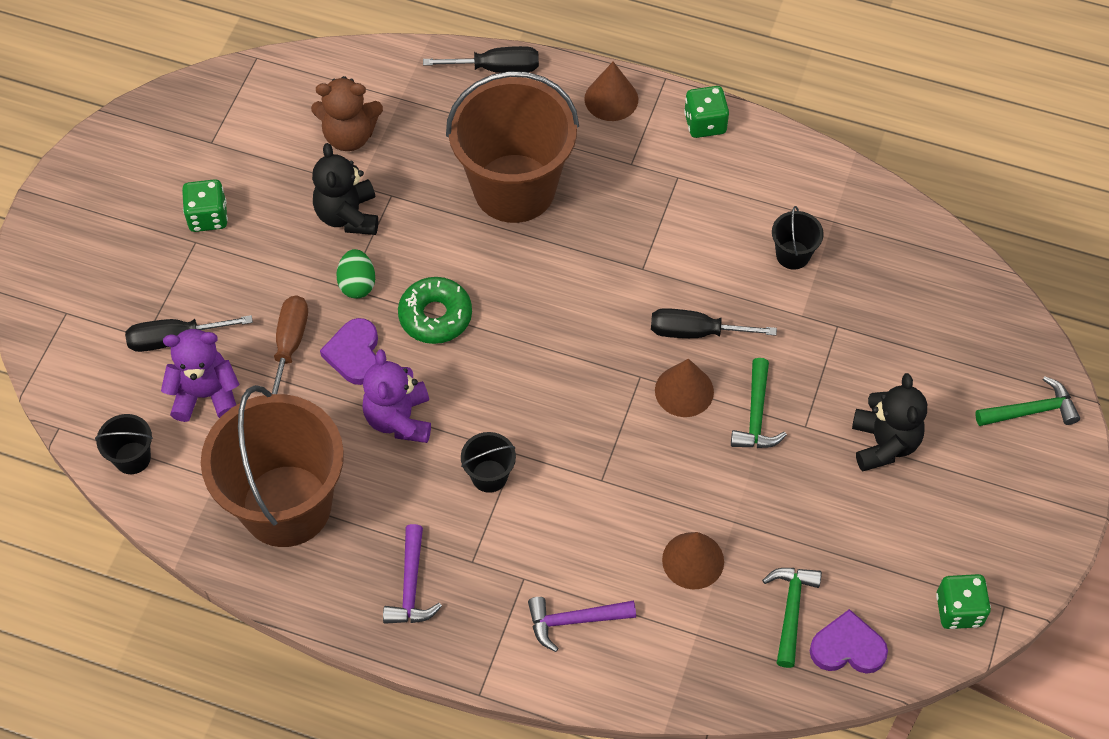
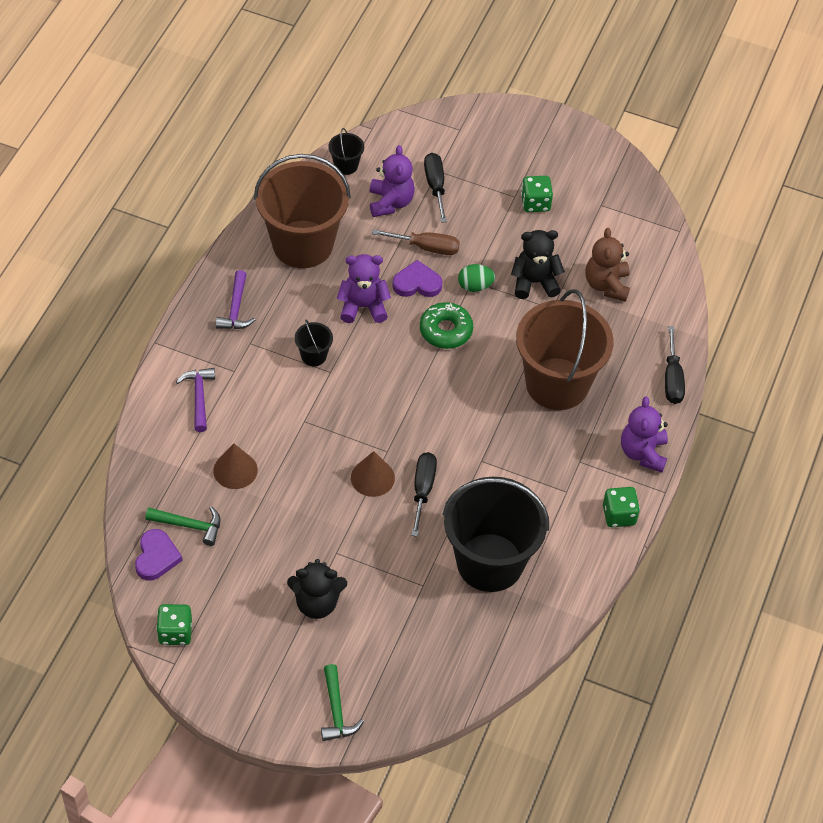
camera: 90 degrees right, 5 degrees down
purple hammer [383,524,442,624] -> purple hammer turned 90 degrees counterclockwise [216,270,255,329]
brown cone [584,62,638,121] -> purple teddy bear [621,397,668,472]
green hammer [731,358,787,448] -> none
black bucket [772,206,824,270] -> black bucket [442,477,549,592], size x2.48

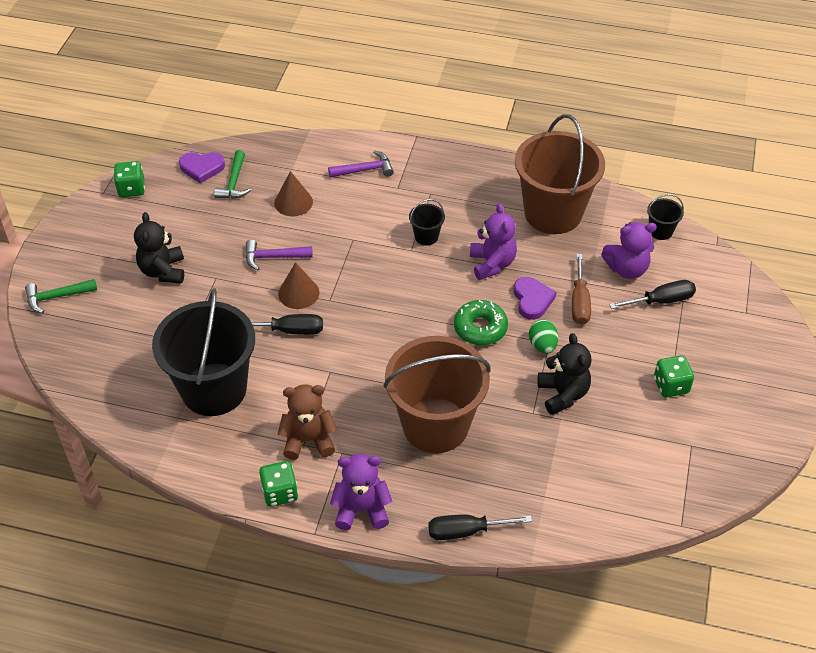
camera: 85 degrees right, 5 degrees down
purple hammer [216,270,255,329] -> purple hammer moved to [246,240,313,270]
brown teddy bear [585,228,630,302] -> brown teddy bear moved to [278,384,337,460]

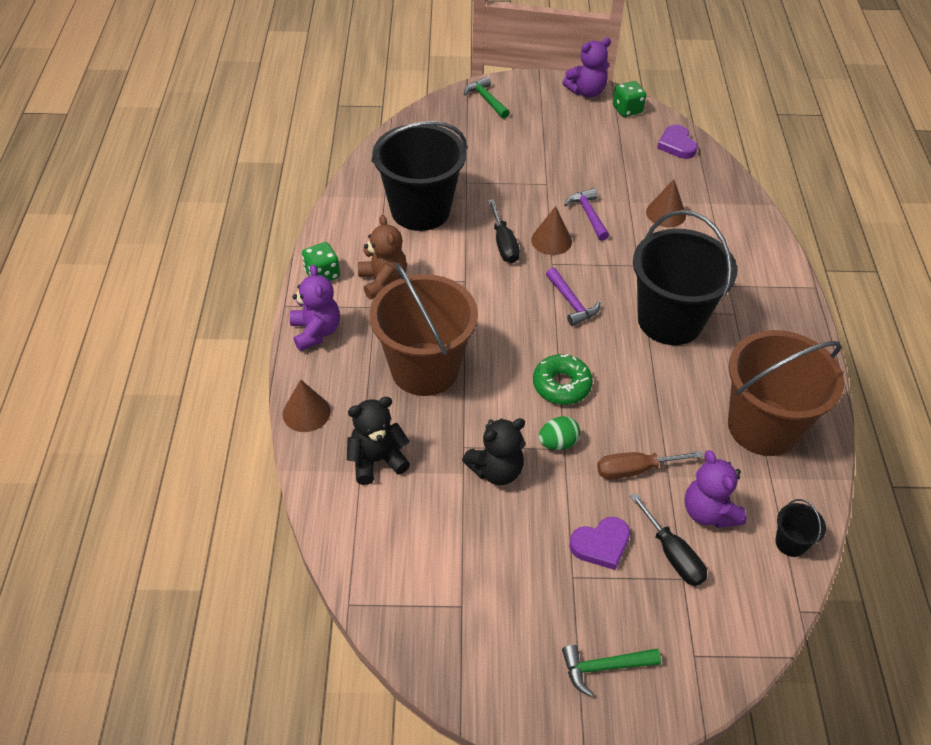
camera: 75 degrees right, 0 degrees up
black teddy bear [134,212,184,284] -> black teddy bear moved to [347,397,410,485]
green hammer [214,150,251,199] -> green hammer moved to [562,645,661,696]
purple hammer [328,150,394,178] -> purple hammer moved to [546,268,600,326]
black bucket [409,199,445,245] -> black bucket [633,210,737,345], size x2.48
black screwdriver [428,515,532,540] -> brown cone [283,380,330,432]
purple teddy bear [470,203,517,280] -> purple teddy bear moved to [562,38,611,97]
purple heart [514,277,557,320] -> purple heart moved to [569,517,630,570]
green dice [654,355,694,398] -> none

